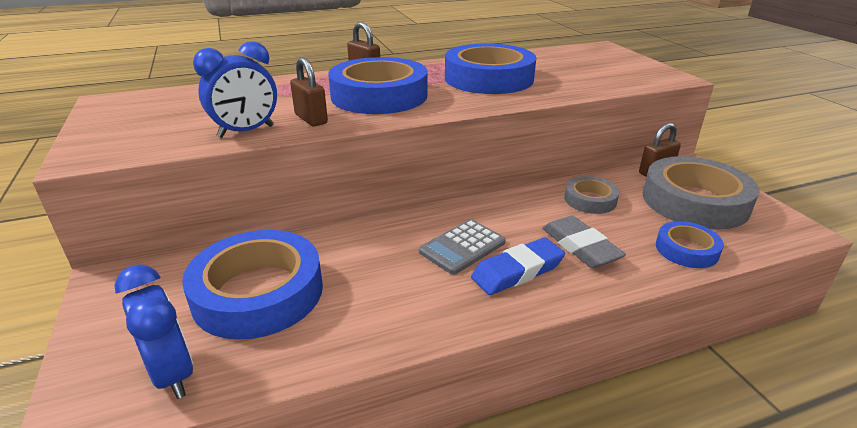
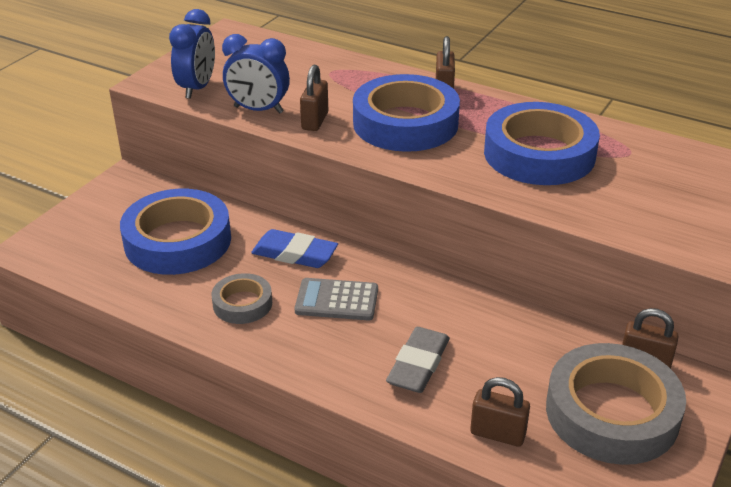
camera: 50 degrees right, 5 degrees up
blue clock [114,264,193,399] -> blue clock moved to [169,9,215,99]
blue eraser [471,238,565,295] -> blue eraser moved to [251,229,338,268]
grey tape [564,176,619,214] -> grey tape moved to [211,273,272,324]
blue tape [656,221,724,268] -> brown padlock [470,377,530,447]

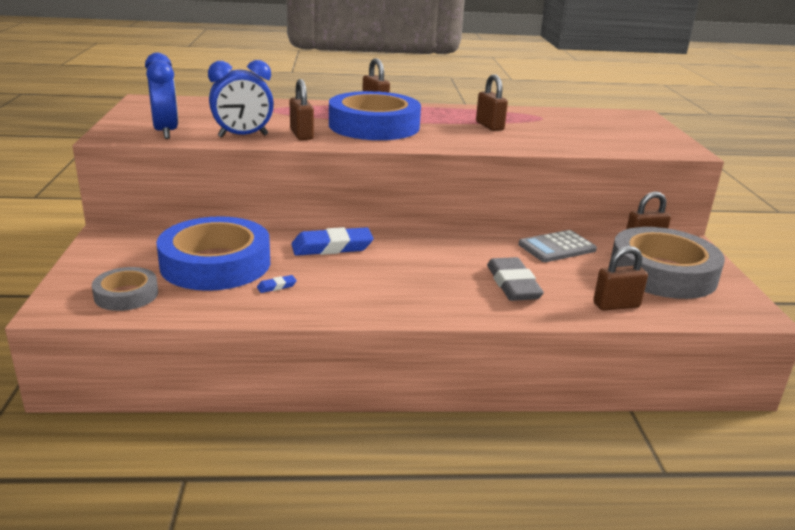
camera: 35 degrees left, 10 degrees down
grey tape [211,273,272,324] -> grey tape moved to [92,267,158,311]
grey calculator [295,278,378,320] -> grey calculator moved to [518,230,597,262]
blue tape [484,102,600,185] -> brown padlock [476,74,508,131]
none -> blue eraser [257,275,297,293]

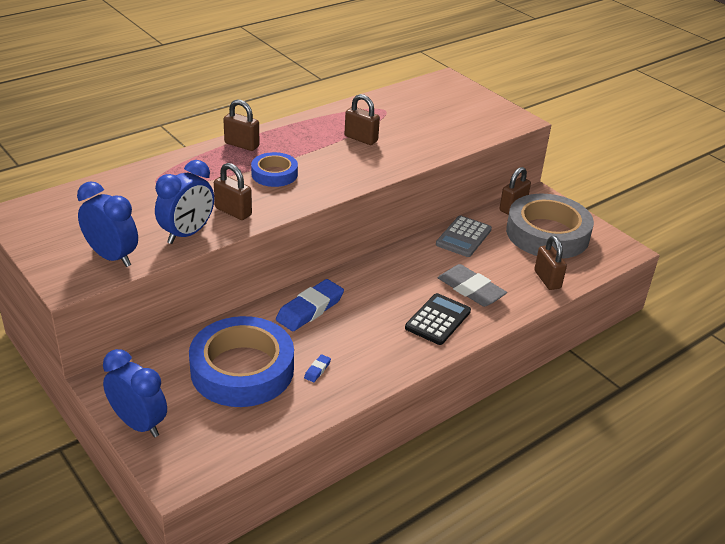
camera: 35 degrees left, 10 degrees up
grey tape [92,267,158,311] -> none
blue tape [329,91,421,140] -> blue tape [251,152,298,187], size x0.52
brown padlock [593,246,648,311] -> brown padlock turned 60 degrees counterclockwise [534,236,567,290]
none -> blue clock [103,349,167,438]
none -> black calculator [405,293,471,345]

